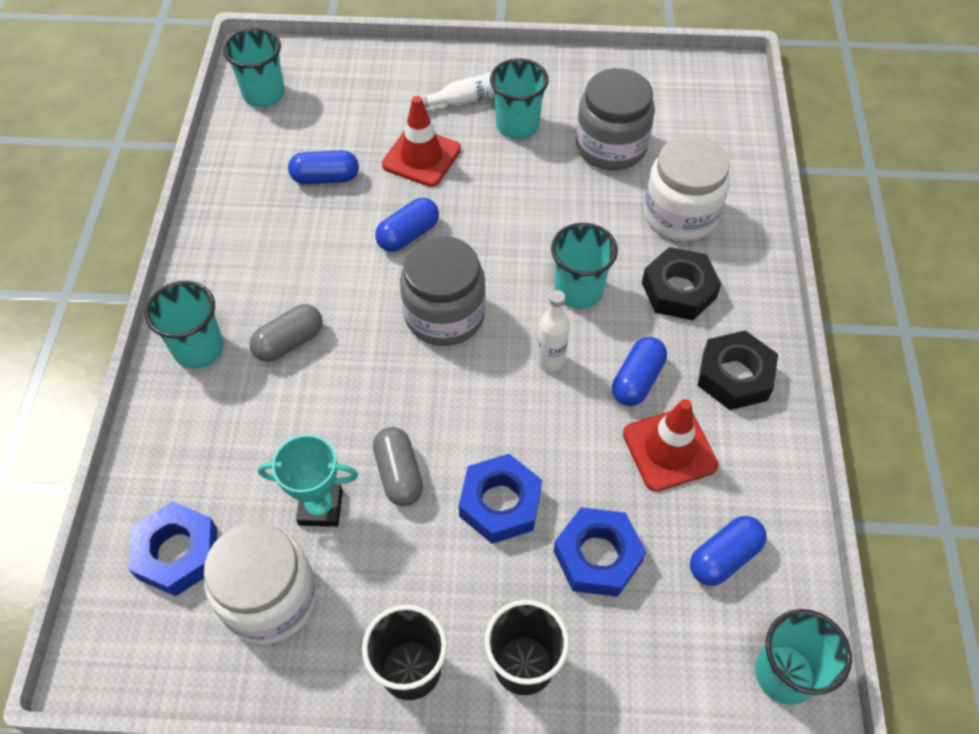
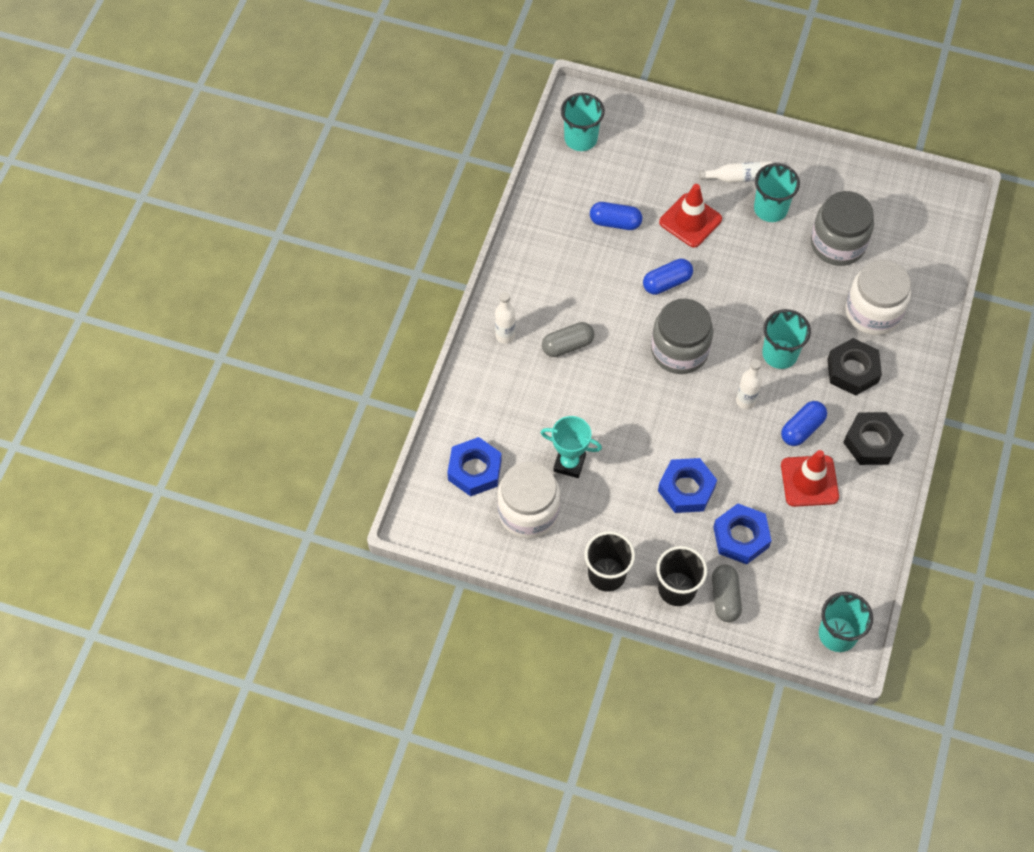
camera: 15 degrees right, 5 degrees up
turquoise cup [145,281,224,369] -> white bottle [495,292,515,344]
grey capsule [373,427,423,506] -> grey capsule moved to [712,564,742,622]
blue capsule [690,516,767,586] -> none

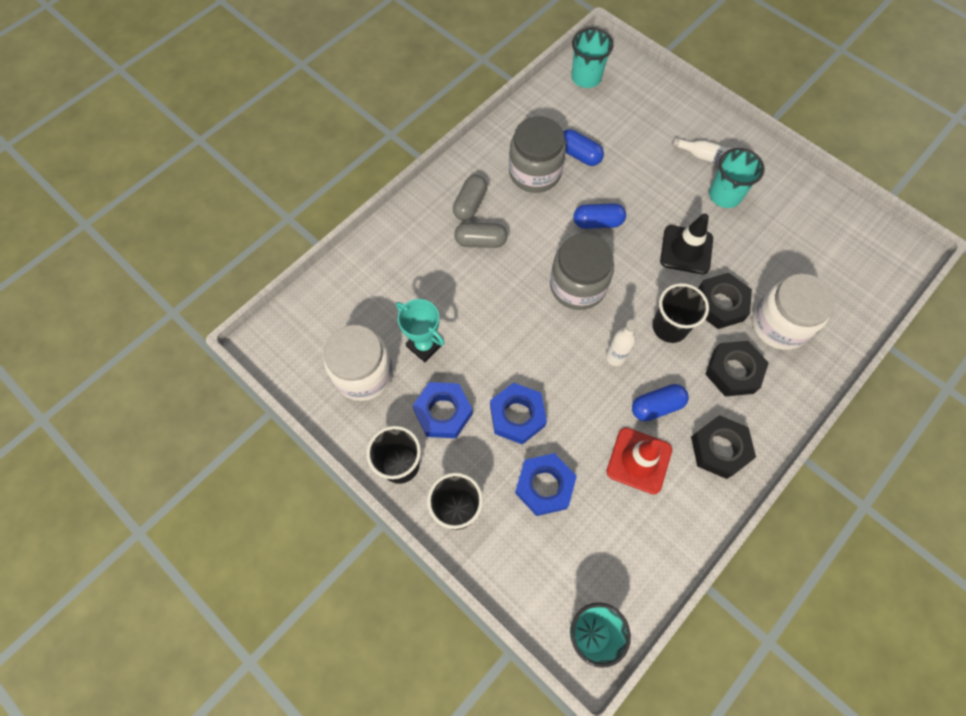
camera: 25 degrees right, 5 degrees up
blue nut [447,437,502,496] -> blue nut moved to [412,382,473,438]
white bottle [495,292,515,344] -> none
red traffic cone [659,184,722,248] -> none
grey capsule [712,564,742,622] -> grey capsule moved to [453,175,487,221]
turquoise cup [762,309,811,369] -> black cup [653,283,709,343]
grey jar [811,191,874,266] -> grey jar moved to [509,116,566,193]
none -> black traffic cone [660,213,713,274]
none -> black nut [698,273,752,329]

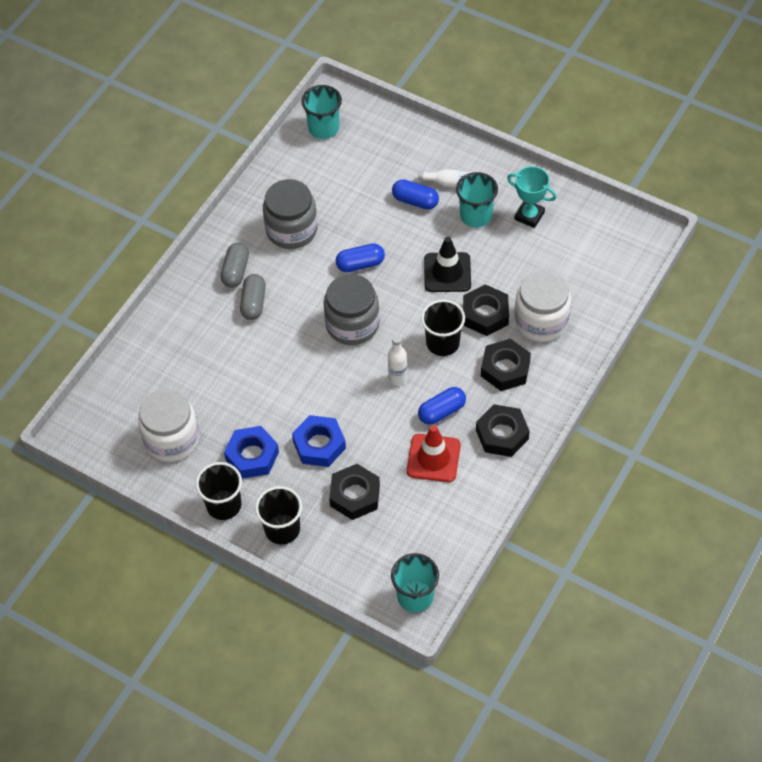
camera: 10 degrees left, 10 degrees down
turquoise trophy [396,299,444,362] -> turquoise trophy moved to [507,166,557,228]
grey capsule [454,223,508,248] -> grey capsule turned 75 degrees counterclockwise [240,274,266,320]
blue nut [515,453,577,516] -> black nut [329,464,380,520]
blue capsule [563,129,604,166] -> blue capsule moved to [392,179,439,210]

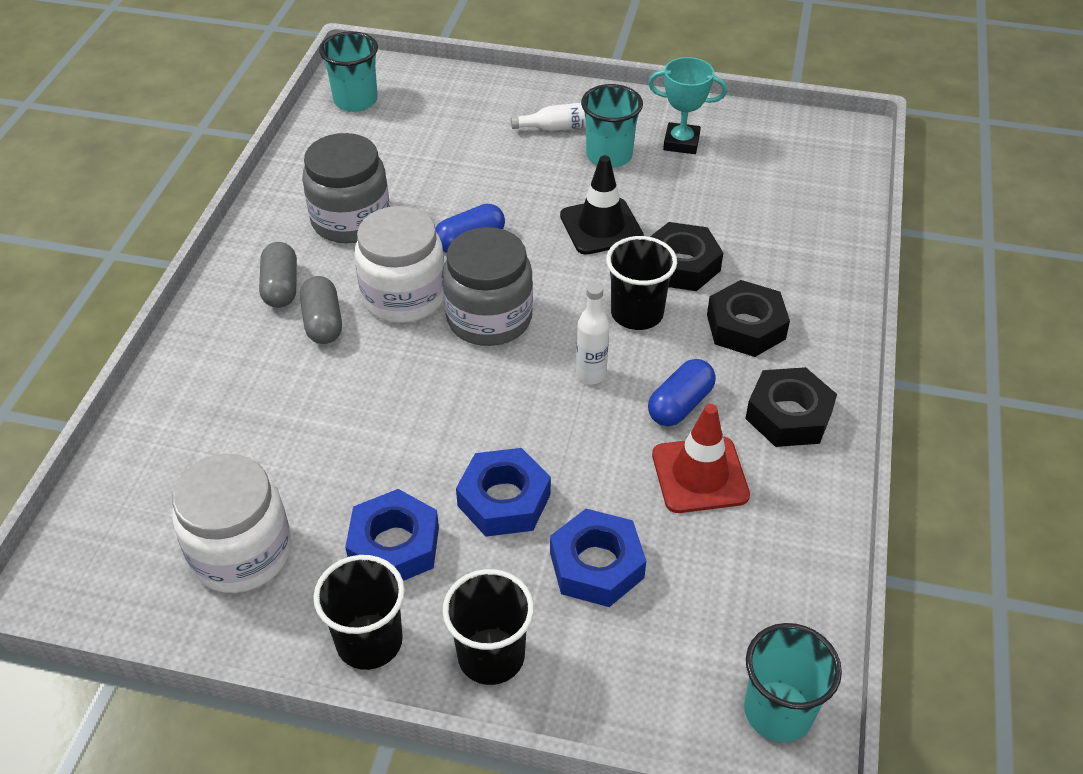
camera: 20 degrees left, 10 degrees down
black nut [329,464,380,520] -> blue nut [550,509,646,607]
blue capsule [392,179,439,210] -> none
white jar [514,270,571,342] -> white jar moved to [355,206,444,323]

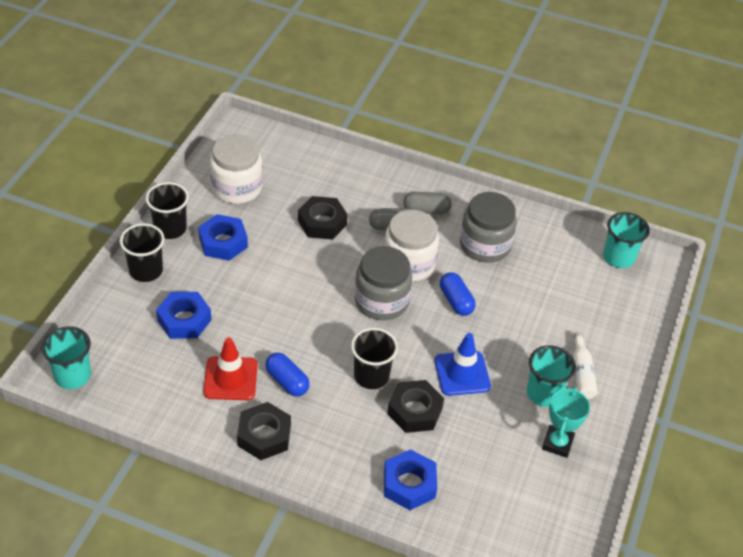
camera: 95 degrees right, 0 degrees up
blue nut [456,448,551,537] -> blue nut moved to [384,449,437,510]
black traffic cone [560,155,644,255] -> blue traffic cone [434,333,491,396]
white bottle [576,283,609,384] -> none
black nut [707,280,790,357] -> black nut moved to [298,196,348,239]

